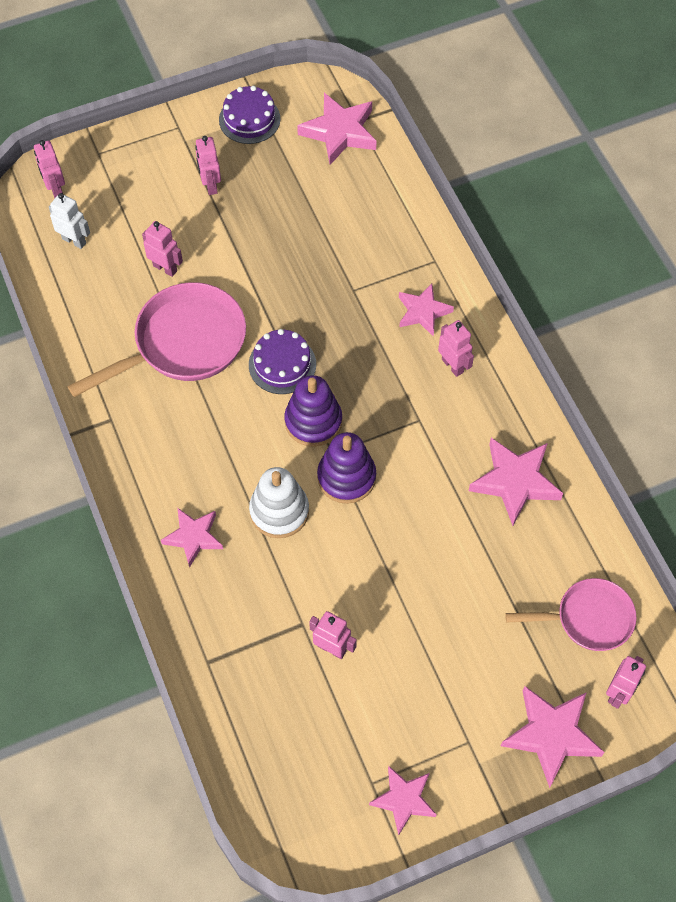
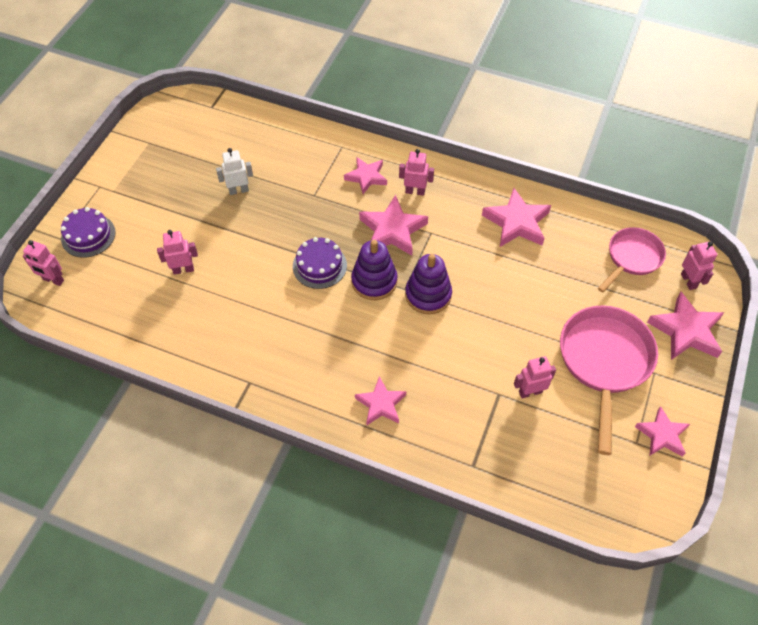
camera: 45 degrees left, 5 degrees down
white robot [49,193,90,249] -> white robot moved to [216,148,253,195]
pink pan [67,282,246,397] -> pink pan moved to [560,305,658,455]
pink robot [195,136,221,195] -> none
purple cake [219,86,281,144] -> purple cake moved to [61,207,115,258]
white stacking toy [249,467,309,538] -> none
pink star [297,93,377,165] -> pink star moved to [359,195,428,256]

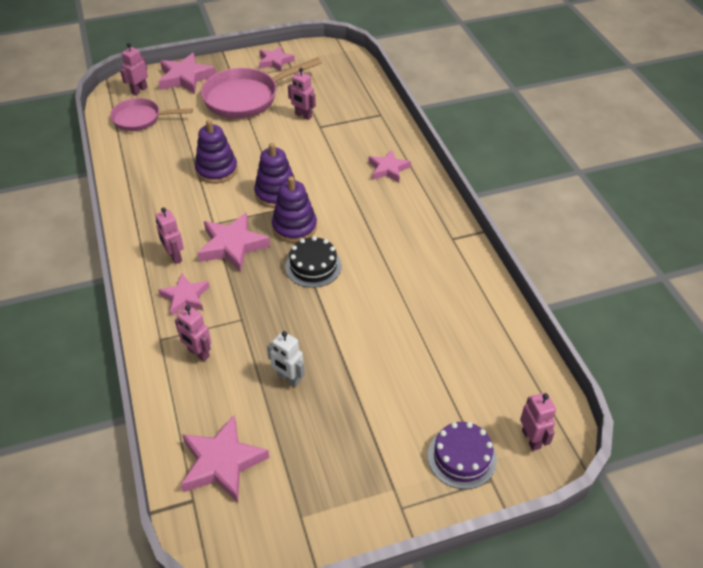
camera: 130 degrees left, 10 degrees down
pink robot [157,230,198,275] -> pink robot moved to [175,305,211,361]
purple cake [293,237,347,289] -> black cake [285,236,342,288]
pink star [482,188,551,247] -> pink star moved to [181,415,270,502]
none -> purple stacking toy [195,120,238,184]

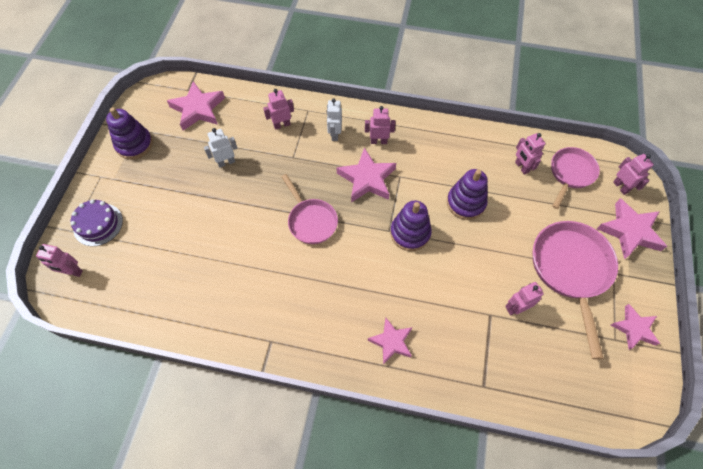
camera: 120 degrees right, 15 degrees up
pink star [158,273,209,316] -> white robot [327,98,342,141]
purple stacking toy [272,176,317,243] -> purple stacking toy moved to [106,107,153,160]
black cake [285,236,342,288] -> pink pan [282,174,338,244]
none -> pink robot [515,133,545,175]

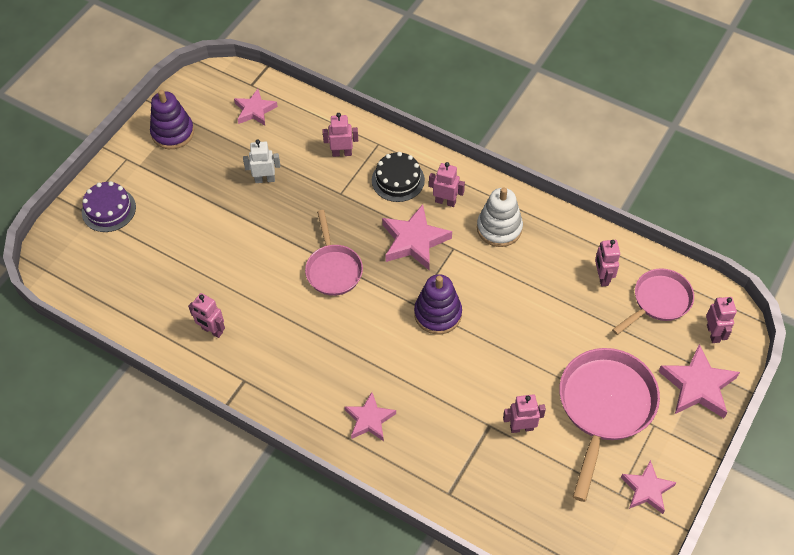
camera: 20 degrees right, 5 degrees down
pink robot [36,244,83,277] -> pink robot moved to [188,293,225,338]
pink star [167,81,225,131] -> pink star [234,89,278,126], size x0.66
white robot [327,98,342,141] -> black cake [372,152,425,202]
purple stacking toy [447,169,488,220] -> none
none -> white stacking toy [477,187,523,247]

